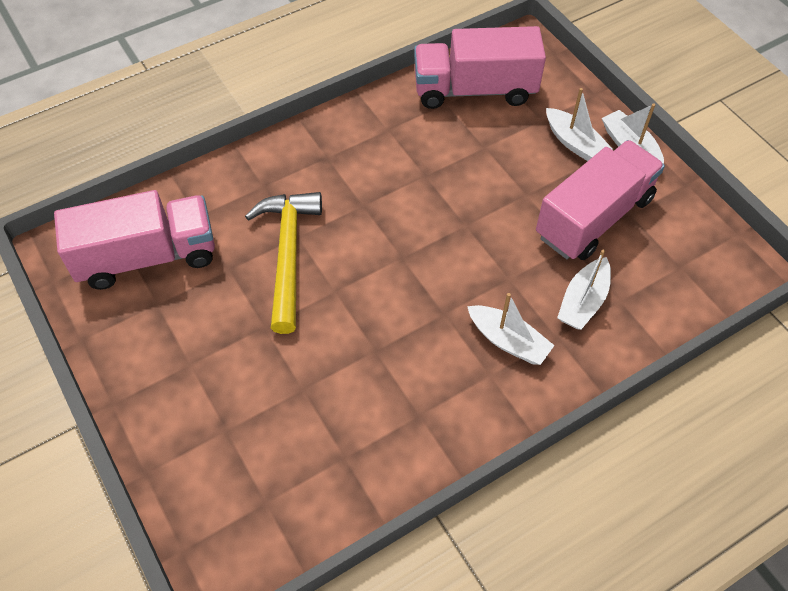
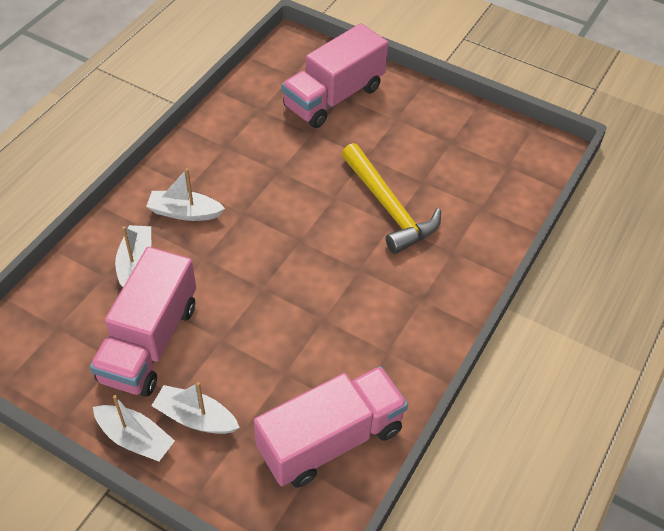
camera: 150 degrees right, 5 degrees down
pink truck [54,190,215,290] -> pink truck moved to [282,23,388,128]

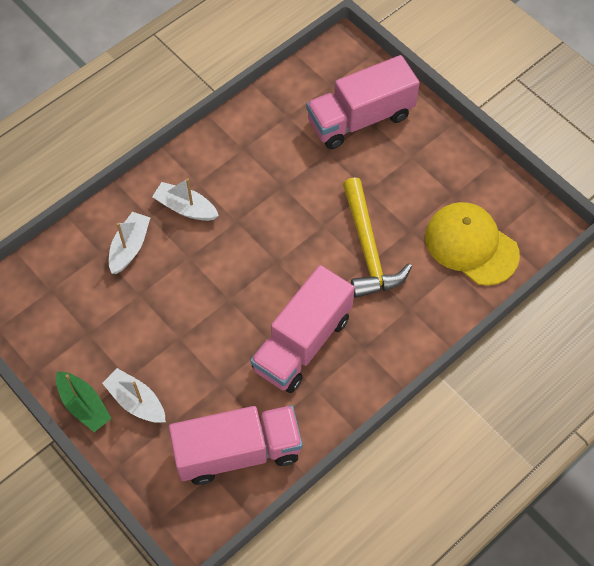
camera: 20 degrees right, 10 degrees up
pink truck [90,247,196,397] -> pink truck moved to [250,265,355,393]
white boat [93,395,175,461] -> green boat [56,371,112,432]
none -> yellow cap [425,202,520,286]

